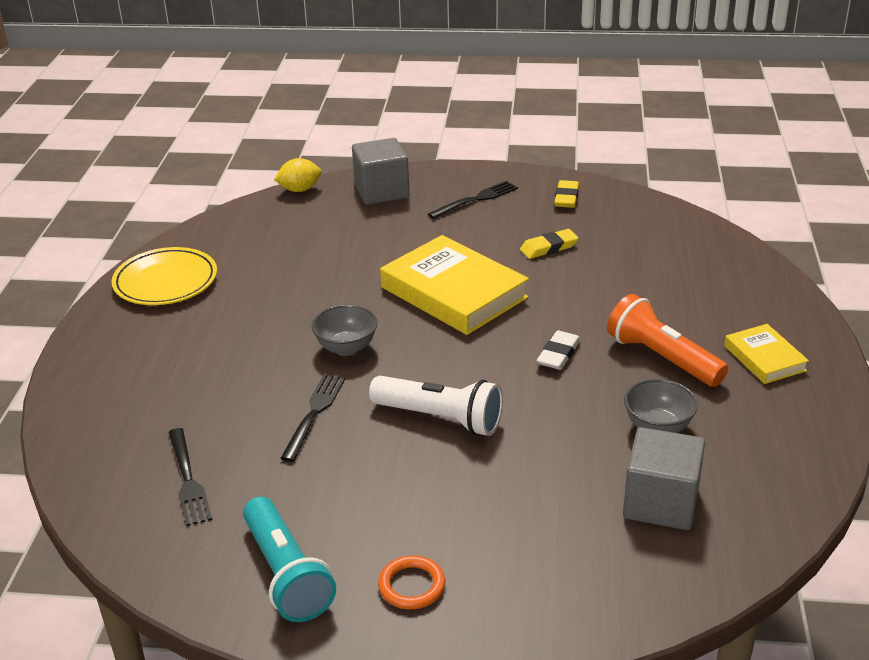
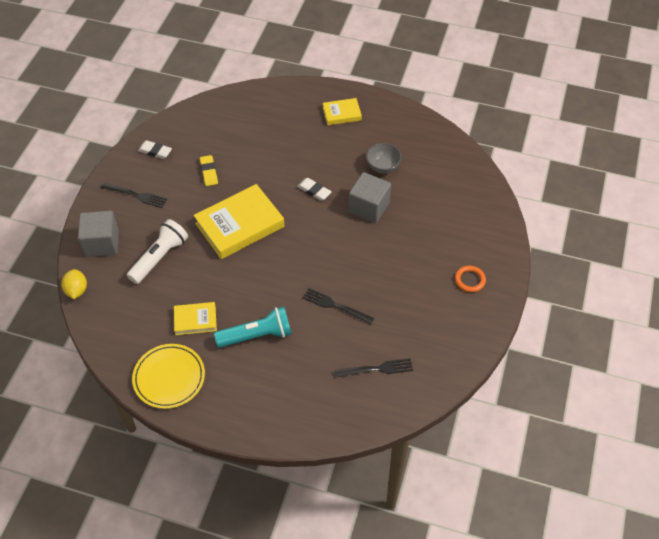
camera: 80 degrees left, 20 degrees up
turquoise flashlight [243,497,336,622] -> turquoise flashlight moved to [214,306,292,348]
grey bowl [311,305,378,356] -> none
white flashlight [369,376,503,436] -> white flashlight moved to [127,219,188,284]
black fork [428,181,518,219] -> black fork turned 135 degrees clockwise [101,183,167,208]
yellow eraser [554,180,579,208] -> white eraser [138,140,172,159]
orange flashlight [607,294,728,387] -> none
grey cube [623,427,705,530] -> grey cube moved to [349,172,391,223]
none -> yellow book [174,302,217,335]

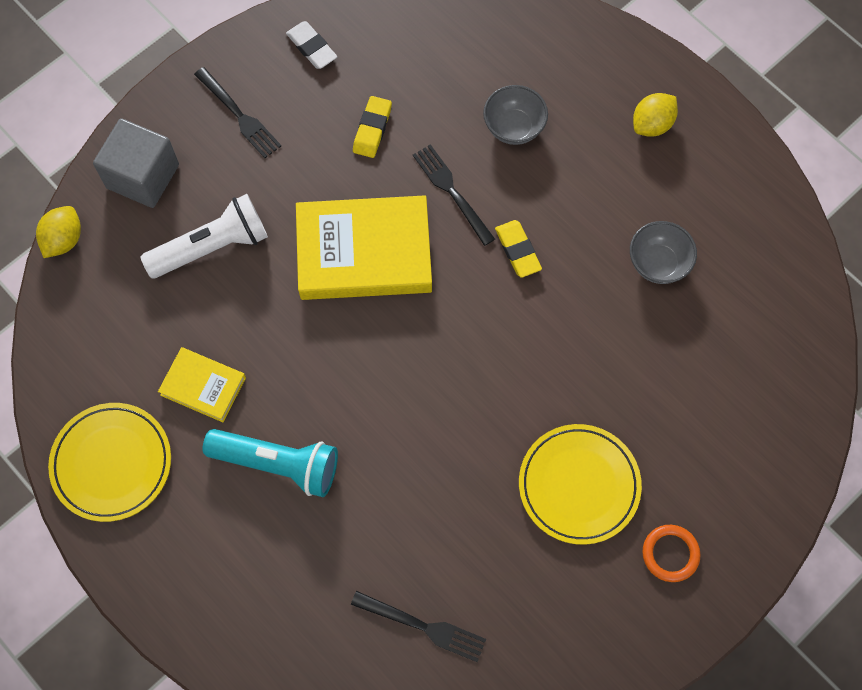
camera: 30 degrees right, 15 degrees up
white eraser [297,178,332,201] -> yellow eraser [495,220,542,278]
black fork [303,288,374,324] -> black fork moved to [413,144,495,246]
yellow book [323,98,362,125] -> yellow lemon [633,93,678,137]
grey cube [349,172,391,223] -> none
none -> grey bowl [483,85,548,145]
none -> yellow plate [519,424,642,545]

